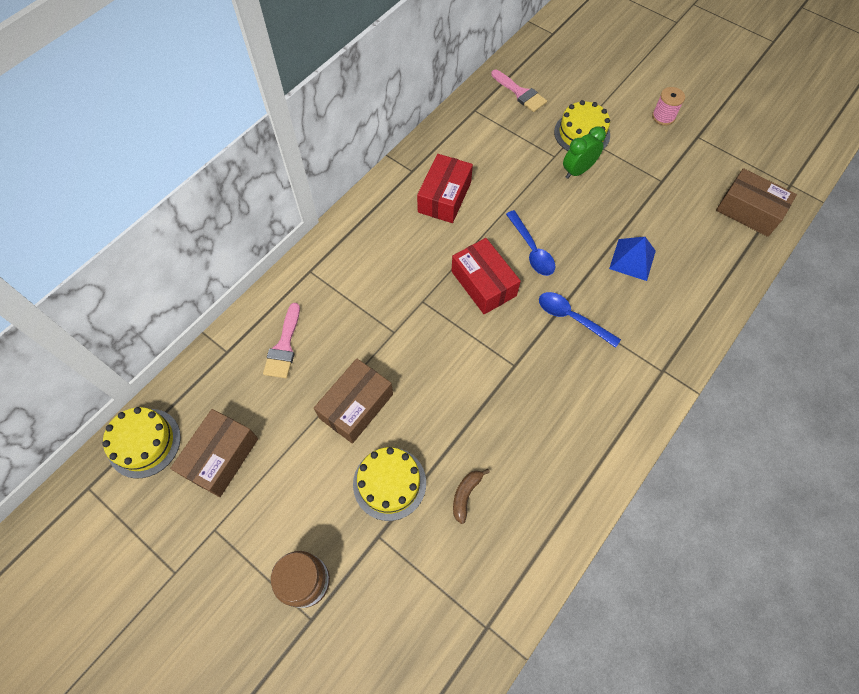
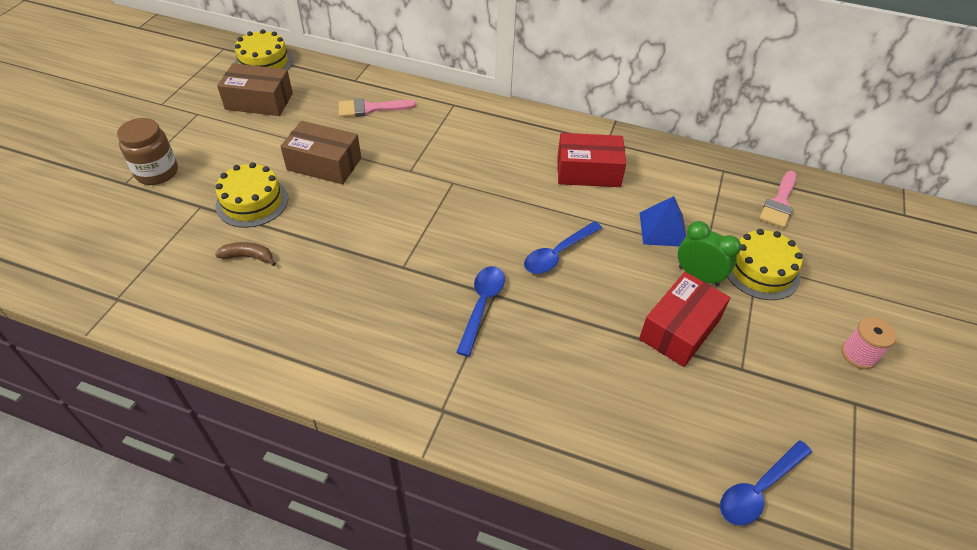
camera: 70 degrees right, 15 degrees down
red box [451,238,521,314] -> red box moved to [639,272,731,367]
blue pyramid [609,237,656,281] -> blue pyramid moved to [640,196,686,246]
brown box [716,168,797,237] -> blue spoon [720,440,812,525]

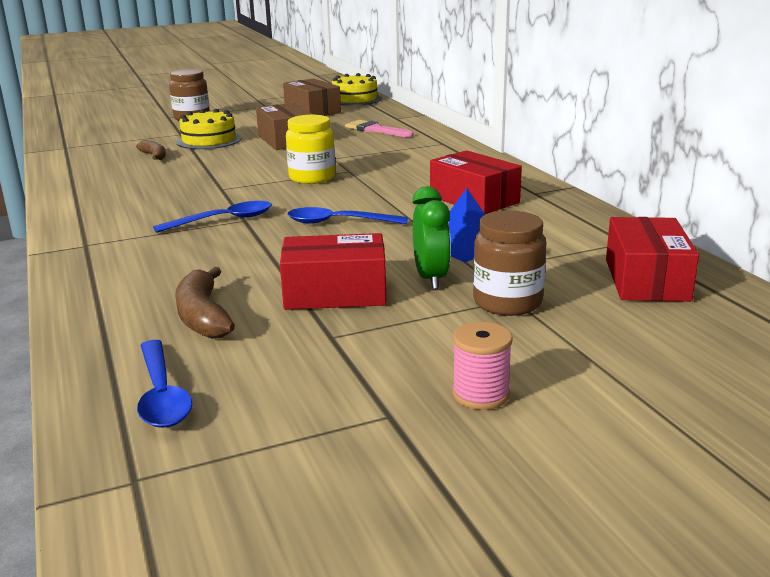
camera: 50 degrees right, 25 degrees down
blue spoon [720,440,812,525] -> blue spoon turned 120 degrees counterclockwise [137,340,192,428]
yellow cake [727,229,803,300] -> brown jar [473,210,546,316]
pink brush [759,171,797,228] -> red box [606,217,699,302]
none -> brown banana [175,267,235,339]
none -> yellow jar [286,115,335,184]

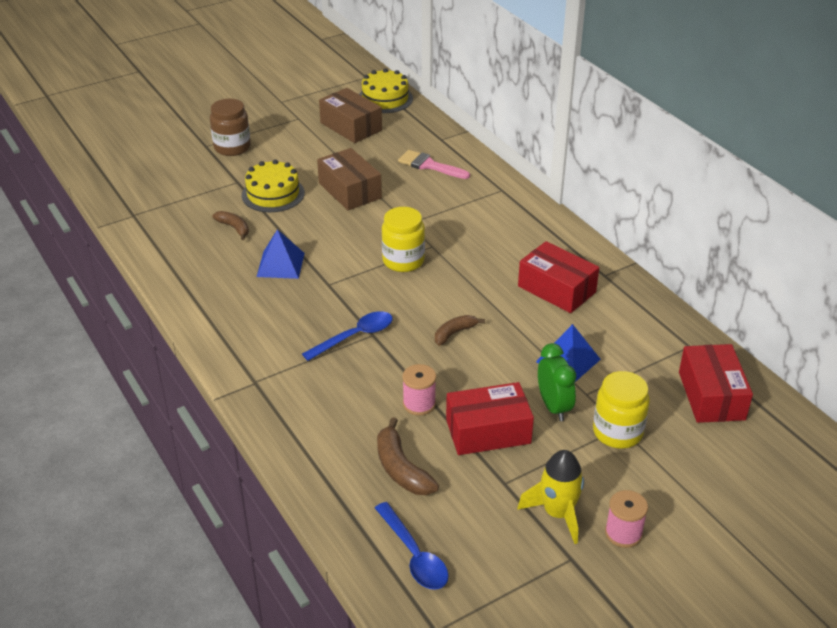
camera: 10 degrees left, 15 degrees up
blue spoon [288,207,408,224] -> brown banana [435,315,485,346]
brown jar [473,210,546,316] -> yellow jar [593,371,650,449]
none -> blue pyramid [256,229,305,279]
none -> pink spool [402,364,436,416]
none -> yellow rocket [517,450,584,544]

